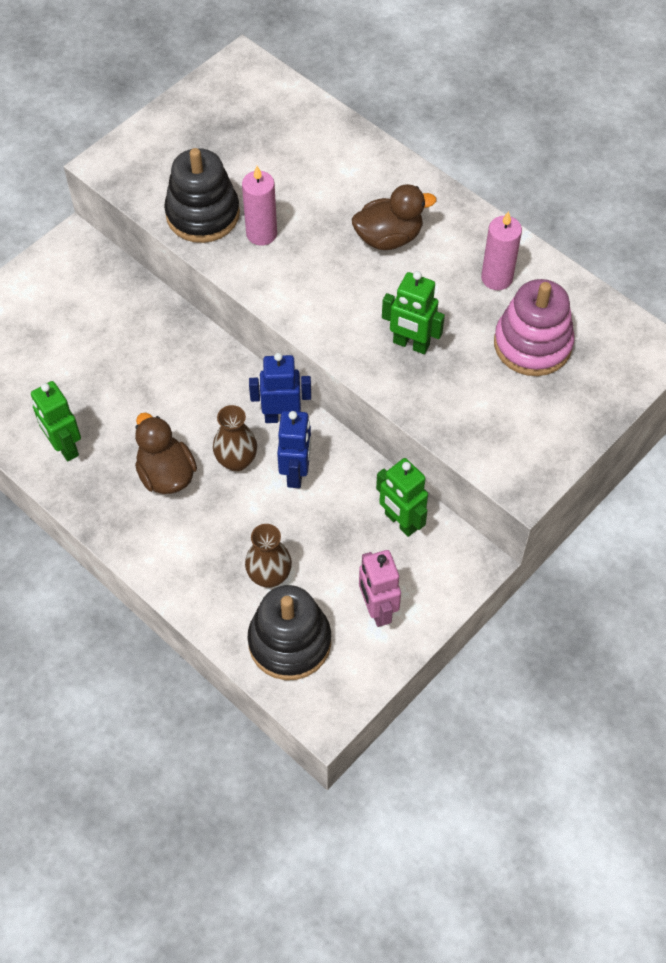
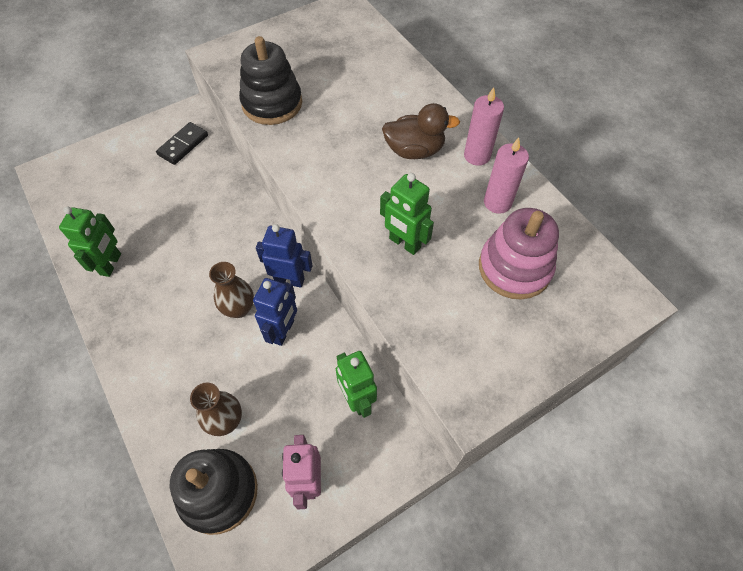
camera: 15 degrees right, 0 degrees up
green robot [31,381,81,461] -> green robot turned 150 degrees counterclockwise [59,206,121,277]
brown duck [135,413,197,494] -> none
pink candle [242,166,277,246] -> pink candle moved to [464,87,504,166]
none -> black domino [156,122,208,165]

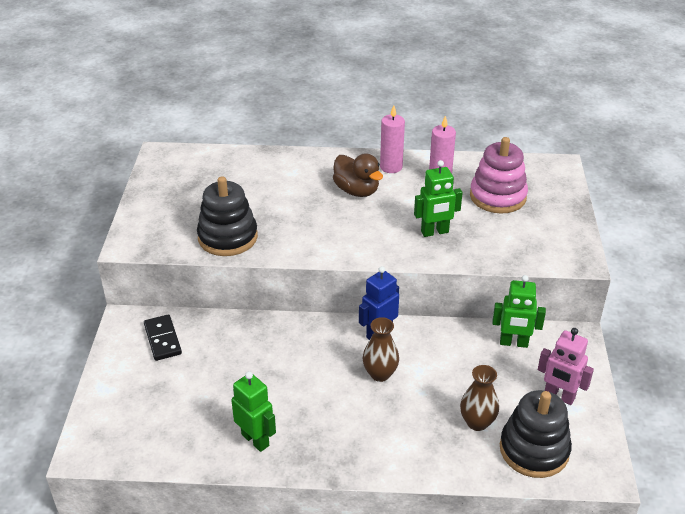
camera: 55 degrees left, 20 degrees down
blue robot [253,278,297,346] -> none
brown duck [382,103,460,159] -> brown duck turned 105 degrees clockwise [333,153,383,197]

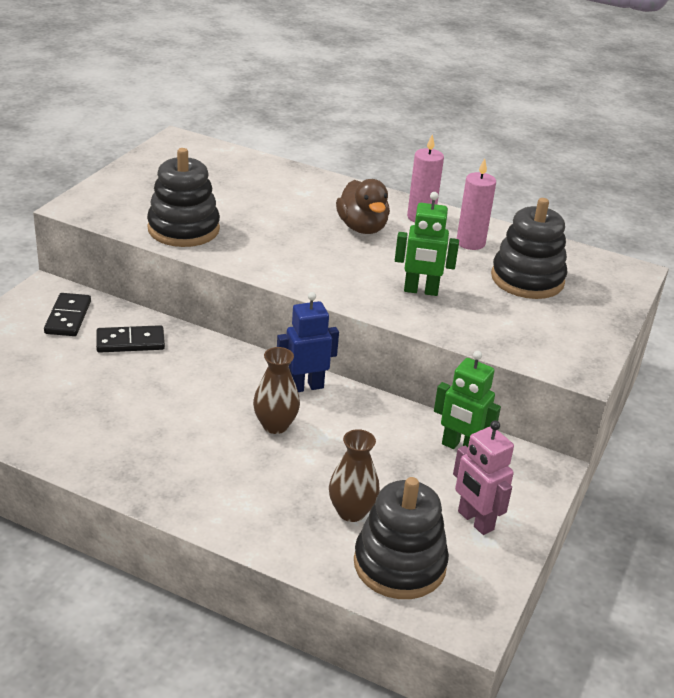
camera: 20 degrees right, 5 degrees down
green robot [231,371,276,452] -> none
pink stacking toy [470,137,528,214] -> black stacking toy [491,198,567,299]
none -> black domino [96,325,165,353]

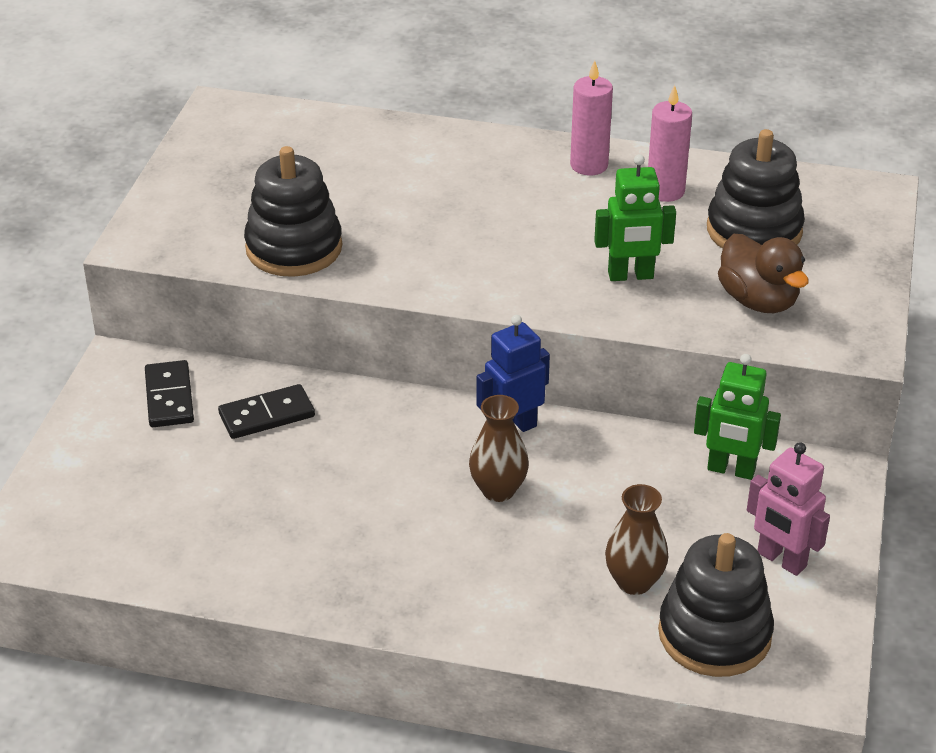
camera: 10 degrees left, 5 degrees up
brown duck [336,179,390,234] -> brown duck moved to [718,234,809,313]

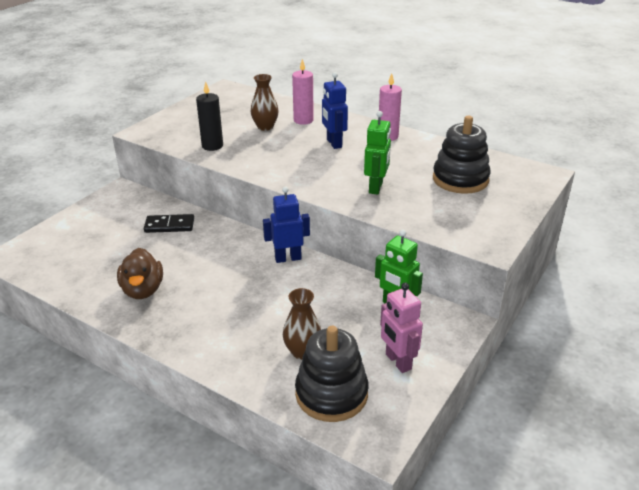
camera: 20 degrees right, 5 degrees down
black domino [145,360,194,427] -> none
black stacking toy [244,146,342,277] -> black candle [196,81,223,151]
brown vase [469,395,529,502] -> brown vase moved to [251,74,279,131]
green robot [594,154,676,281] -> green robot turned 90 degrees counterclockwise [364,111,391,195]
pink candle [648,85,692,202] -> pink candle moved to [292,59,314,125]
brown duck [718,234,809,313] -> brown duck moved to [117,248,163,299]
none -> blue robot [322,72,348,149]

